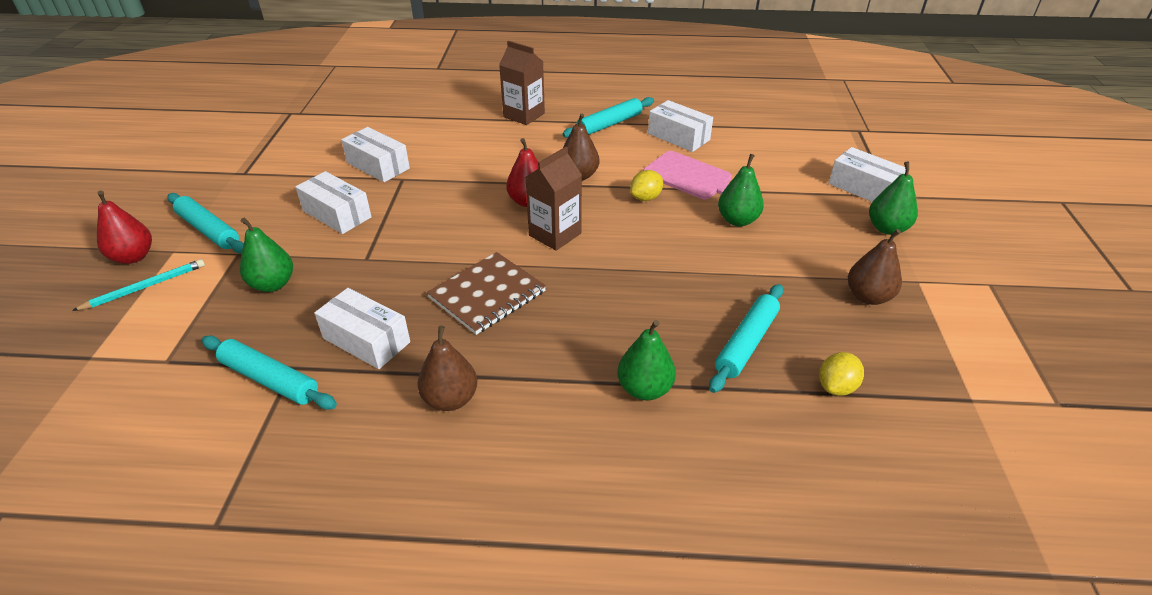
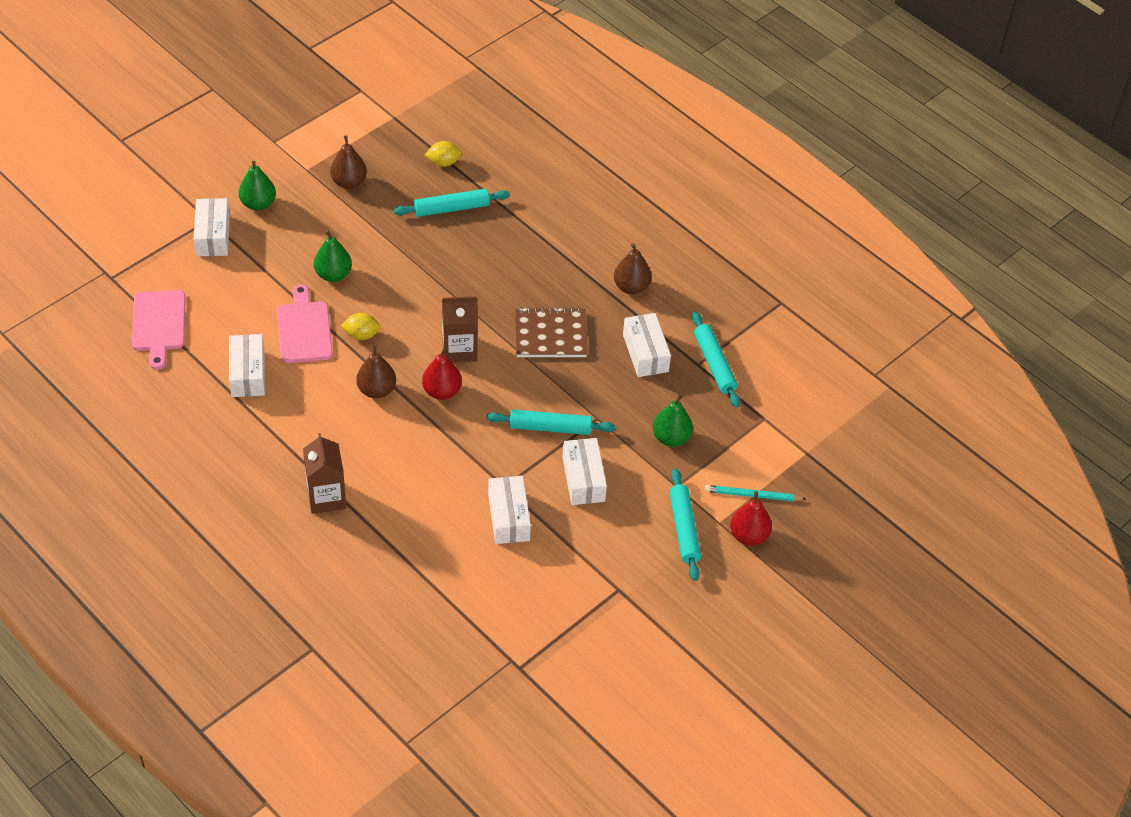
camera: 140 degrees left, 10 degrees up
turquoise rolling pin [562,97,654,138] -> turquoise rolling pin moved to [487,409,615,435]
green pear [617,320,676,400] -> none
none -> pink cutting board [132,290,186,370]

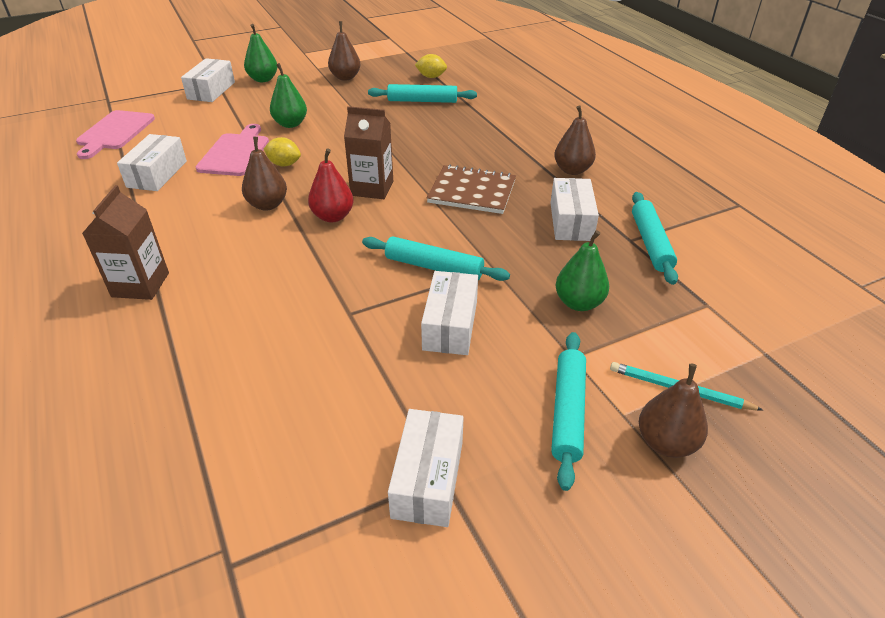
camera: 20 degrees right, 10 degrees down
white box [488,476,531,544] -> white box moved to [388,409,464,527]
red pear [730,491,772,546] -> brown pear [639,364,708,458]

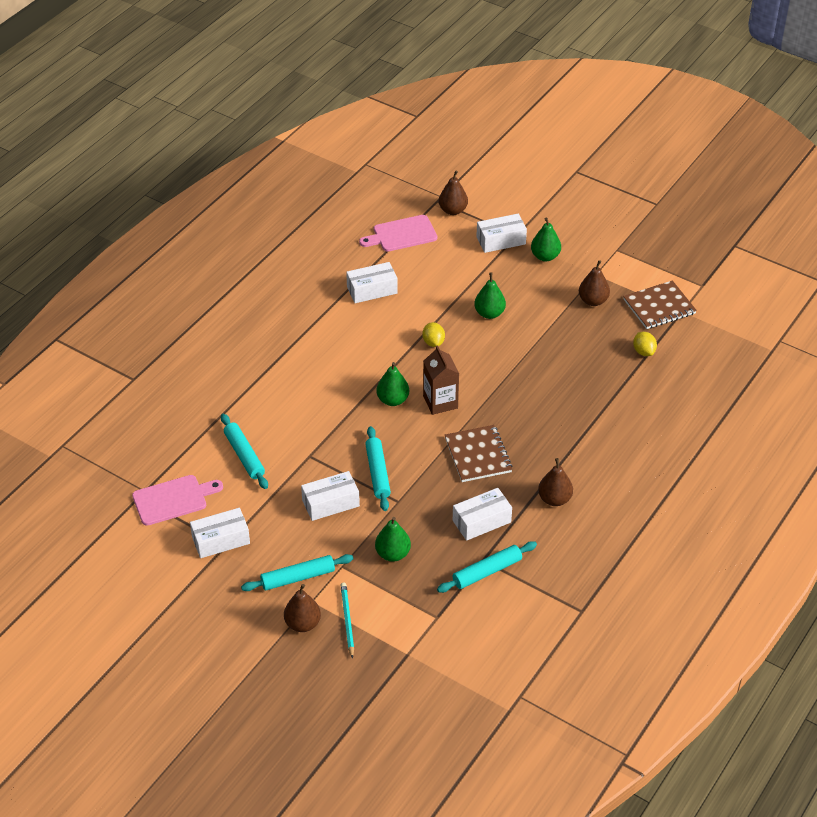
camera: 60 degrees right, 5 degrees up
brown carton [82,185,169,300] -> none
pink cutting board [196,124,269,176] -> pink cutting board moved to [132,475,223,526]
brown pear [242,137,287,211] -> brown pear moved to [439,171,468,215]
red pear [308,149,354,222] -> green pear [376,362,409,406]
turquoise rolling pin [368,84,477,103] -> turquoise rolling pin moved to [221,414,268,489]
none -> brown notebook [623,280,697,329]

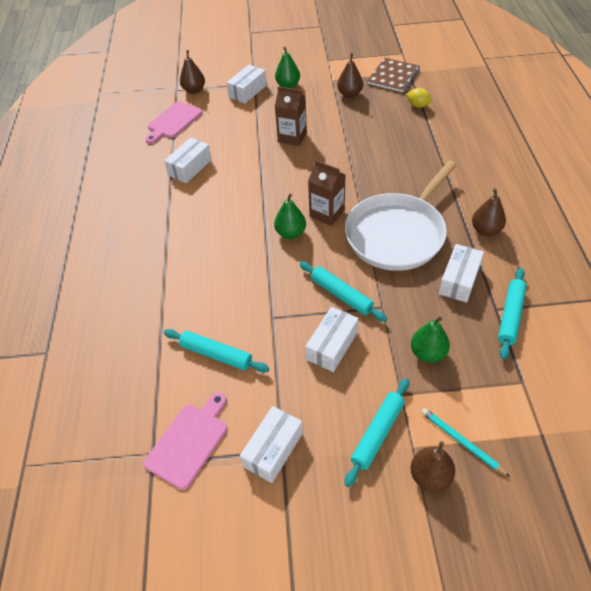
camera: 35 degrees left, 5 degrees up
yellow lemon [422,322,445,347] -> none
brown notebook [445,425,513,482] -> white pan [345,161,457,271]
green pear [474,272,506,319] -> brown carton [275,86,307,146]

